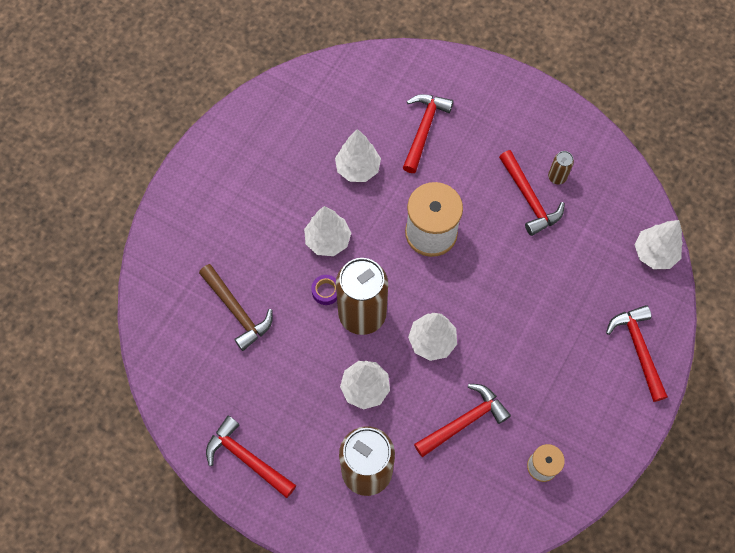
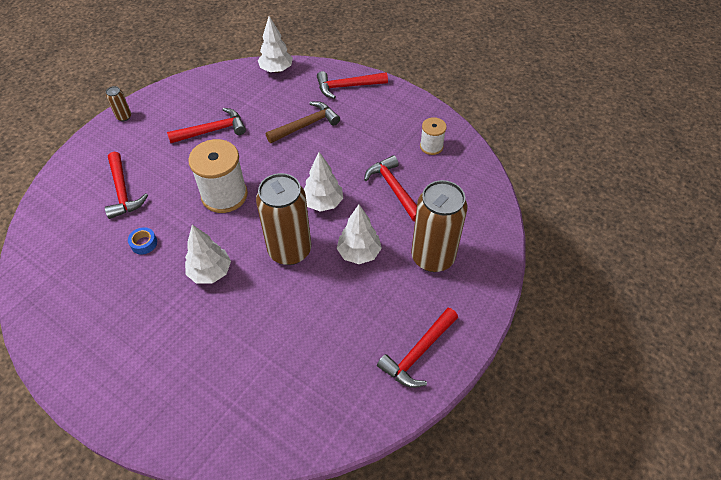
camera: 85 degrees left, 15 degrees down
brown hammer [199,264,273,351] -> brown hammer moved to [266,101,340,143]
purple tape [311,275,337,305] -> none
white tree [335,129,381,182] -> blue tape [128,227,157,254]
red hammer [403,94,454,173] -> red hammer turned 135 degrees counterclockwise [105,152,148,219]
brown can [548,151,574,185] -> brown can moved to [106,86,131,121]

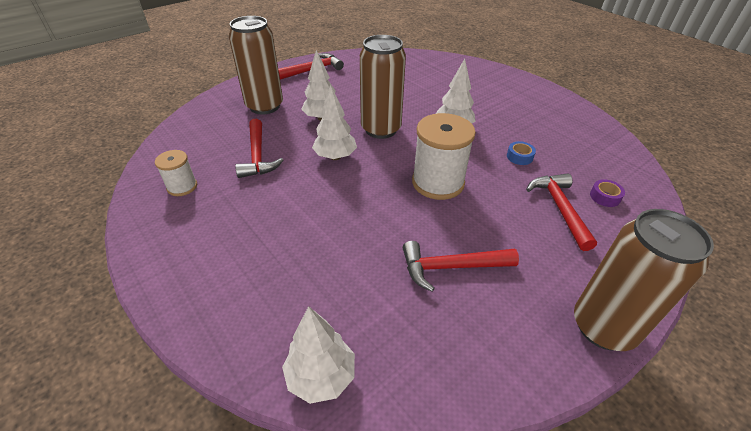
camera: 165 degrees left, 10 degrees down
brown can [106,86,131,121] -> brown can [574,209,714,351], size x2.38
brown hammer [266,101,340,143] -> none
red hammer [317,71,388,99] -> none
none -> purple tape [590,179,625,207]

